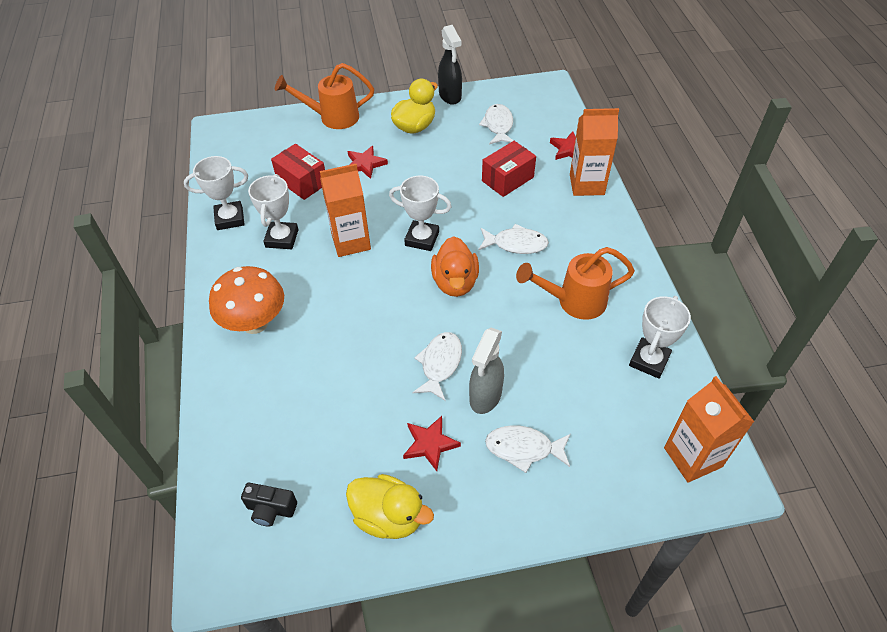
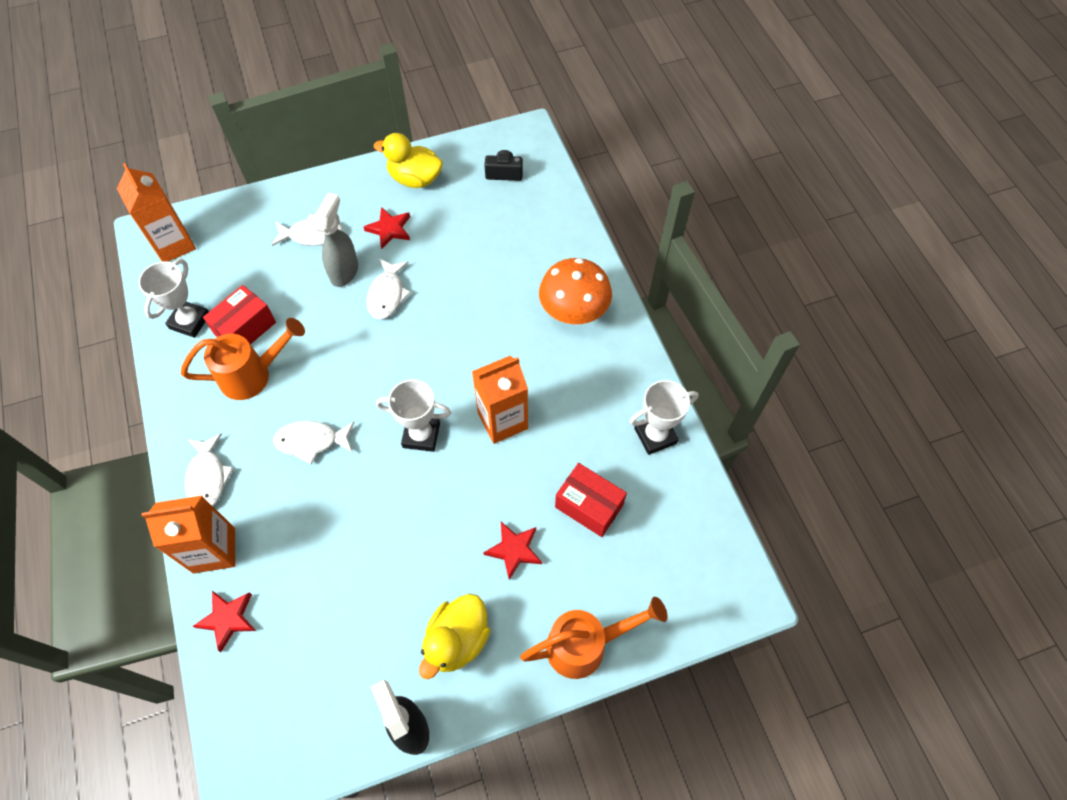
camera: 170 degrees right, 10 degrees up
white trophy [248,174,298,249] -> none
orange duck [431,236,479,297] -> none
white fish [479,104,513,145] -> white fish moved to [185,433,234,506]
red box [482,141,536,197] -> red box moved to [203,285,276,344]

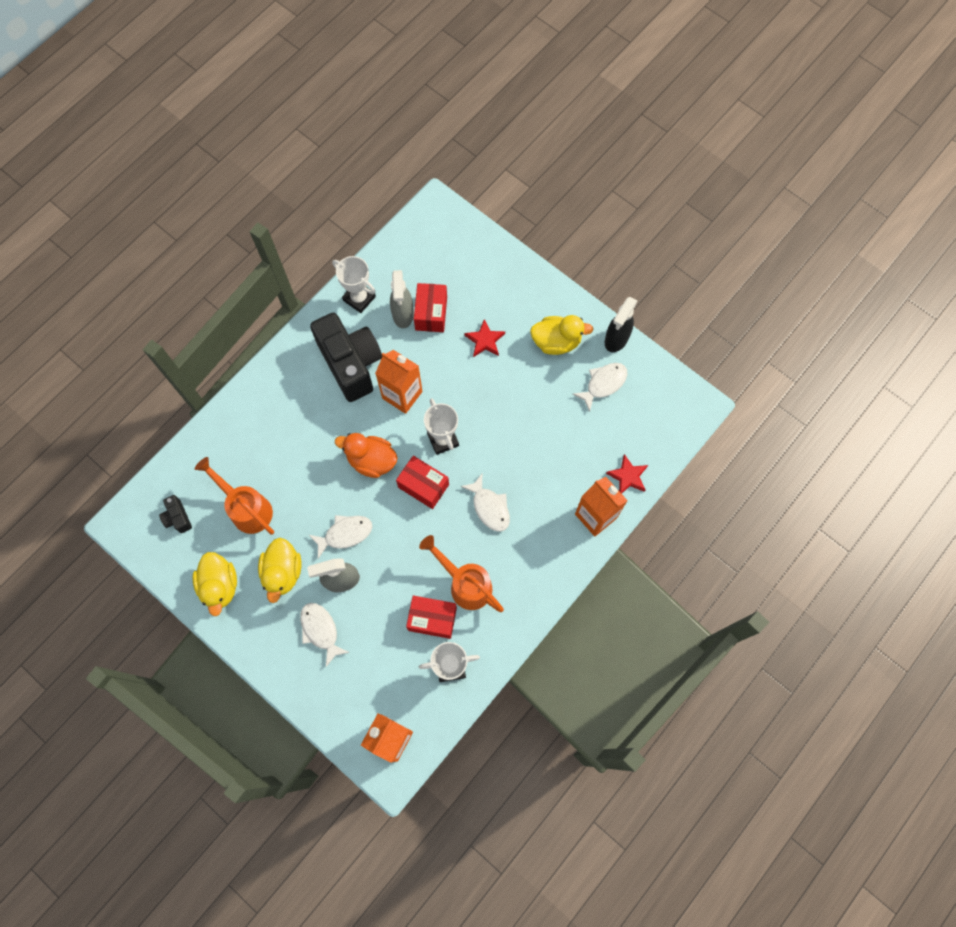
camera: 120 degrees left, 10 degrees up
white fish [185,433,234,506] -> white fish moved to [573,363,627,412]
red star [364,207,410,249] -> yellow duck [258,538,301,603]
orange watering can [520,597,668,679] -> orange watering can moved to [195,457,274,535]
orange mushroom [539,258,612,325] -> none
none -> black camera [310,312,382,402]
none -> orange duck [335,433,397,478]
none -> grey spray bottle [390,270,414,328]
none -> red box [396,456,449,509]

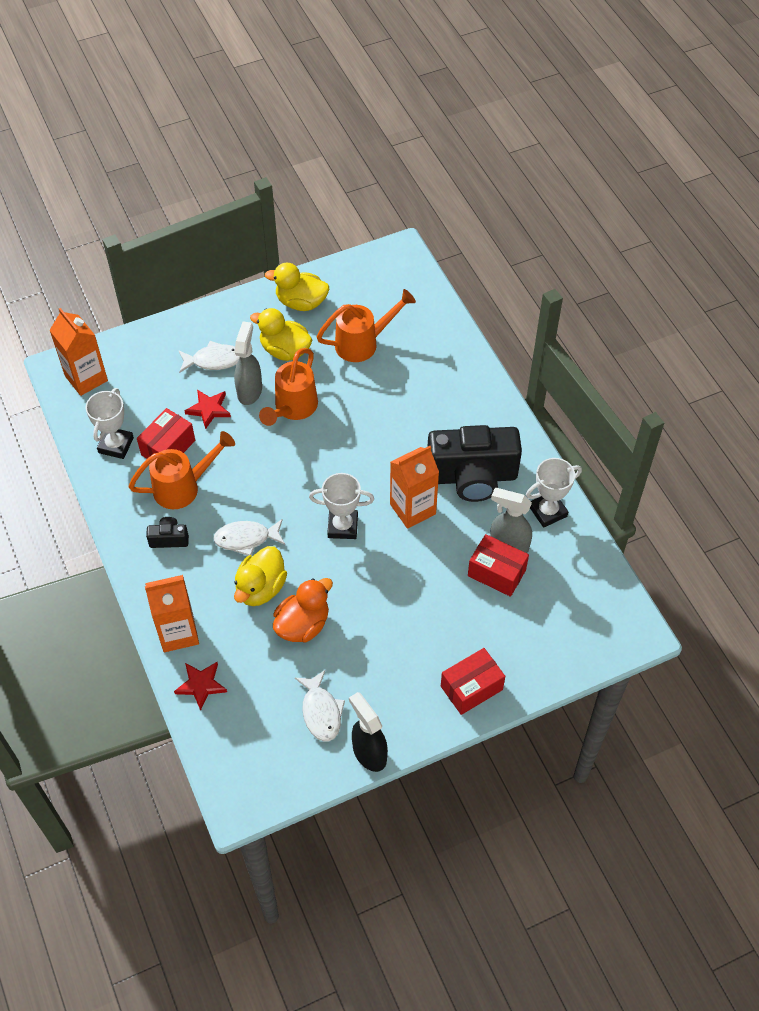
camera: 115 degrees right, 15 degrees down
black camera [159,495,192,533] -> black camera moved to [146,517,189,548]
white fish [309,515,372,558] -> orange watering can [259,348,318,426]
orange duck [335,433,397,478] -> orange duck moved to [273,578,333,642]
red box [396,456,449,509] -> red box moved to [441,648,505,715]
red star [464,319,505,357] -> red star moved to [185,390,231,429]
yellow duck [530,315,593,355] -> yellow duck moved to [234,546,287,606]

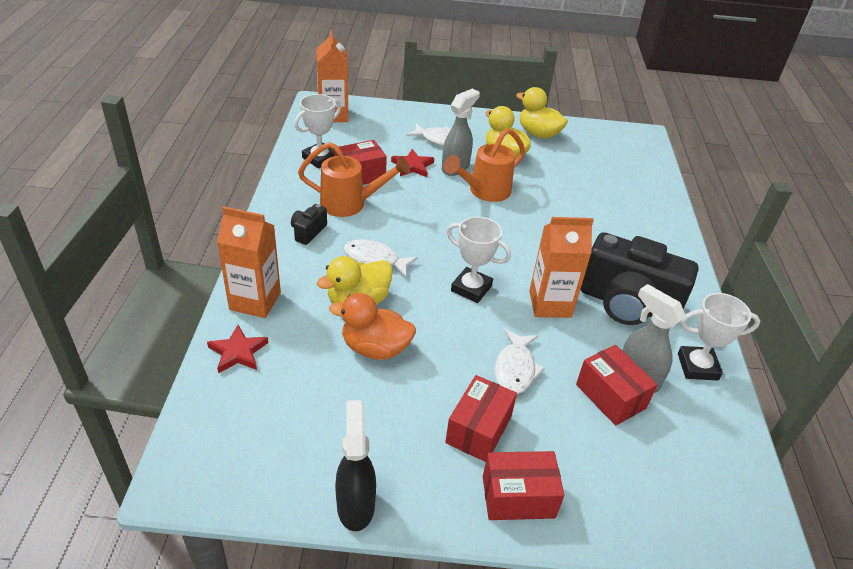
camera: 25 degrees right, 15 degrees down
black camera [146,517,189,548] -> black camera turned 90 degrees counterclockwise [291,204,327,245]
orange duck [273,578,333,642] -> orange duck turned 150 degrees counterclockwise [329,293,416,360]
white fish [295,670,345,742] -> white fish moved to [494,329,545,394]
orange watering can [317,289,416,362] -> none
none -> red box [445,375,517,462]

